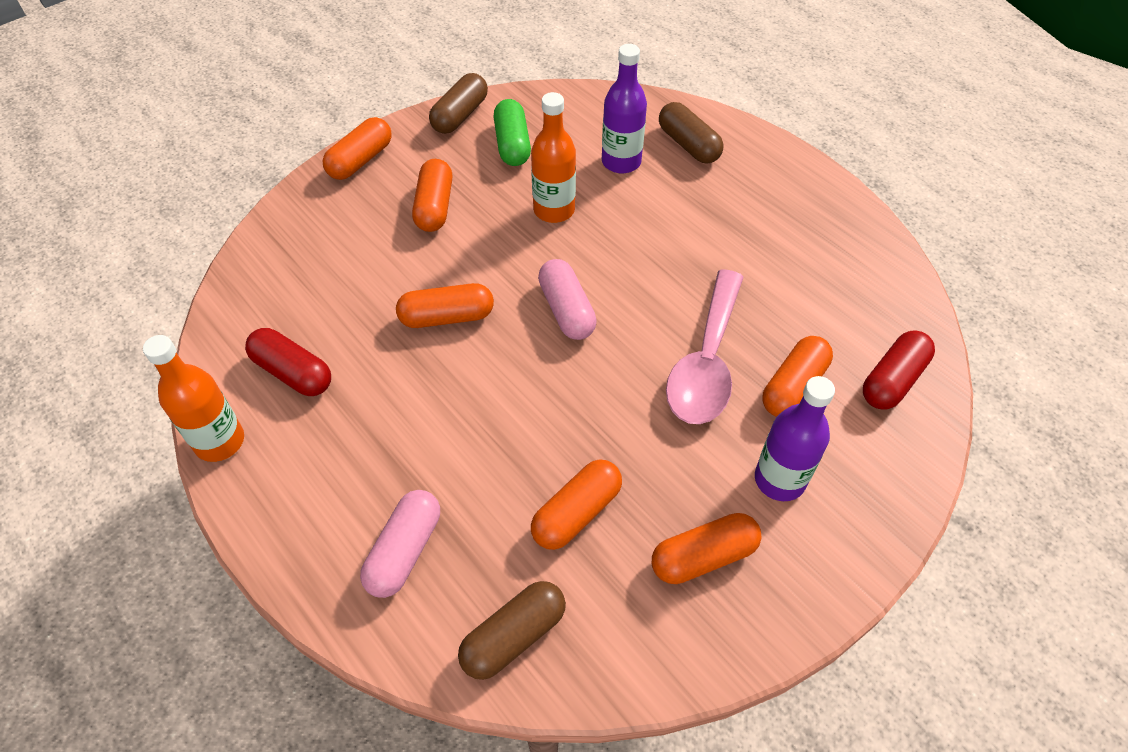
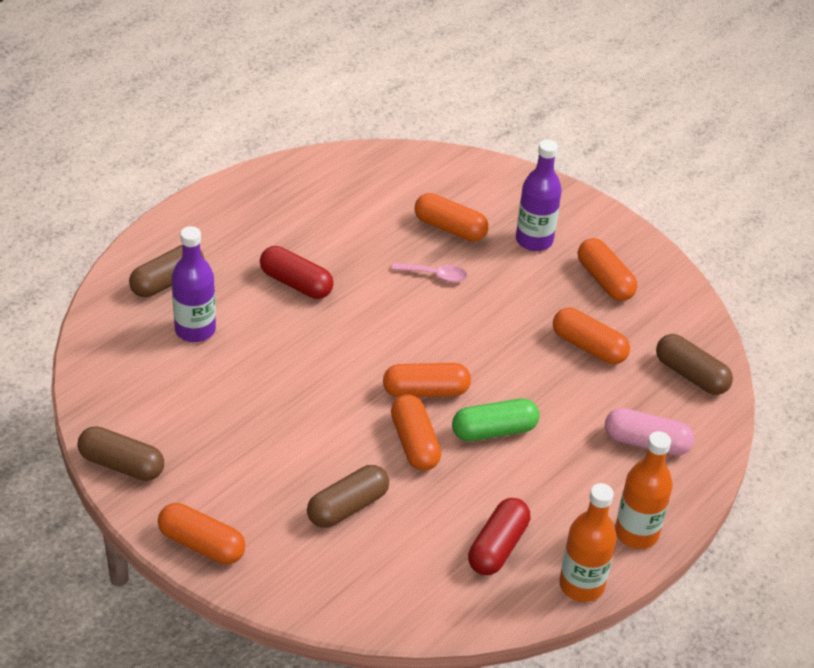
camera: 100 degrees left, 10 degrees down
orange capsule [412,159,452,232] -> orange capsule moved to [383,363,471,397]
green capsule [494,99,531,166] -> green capsule moved to [452,399,540,441]
orange bottle [531,92,576,223] -> orange bottle moved to [615,431,673,549]
pink capsule [538,259,597,340] -> none
pink spoon [666,269,744,424] -> pink spoon [392,263,467,282], size x0.45
red capsule [863,330,935,410] -> red capsule moved to [260,246,334,299]
none -> brown capsule [307,465,389,528]

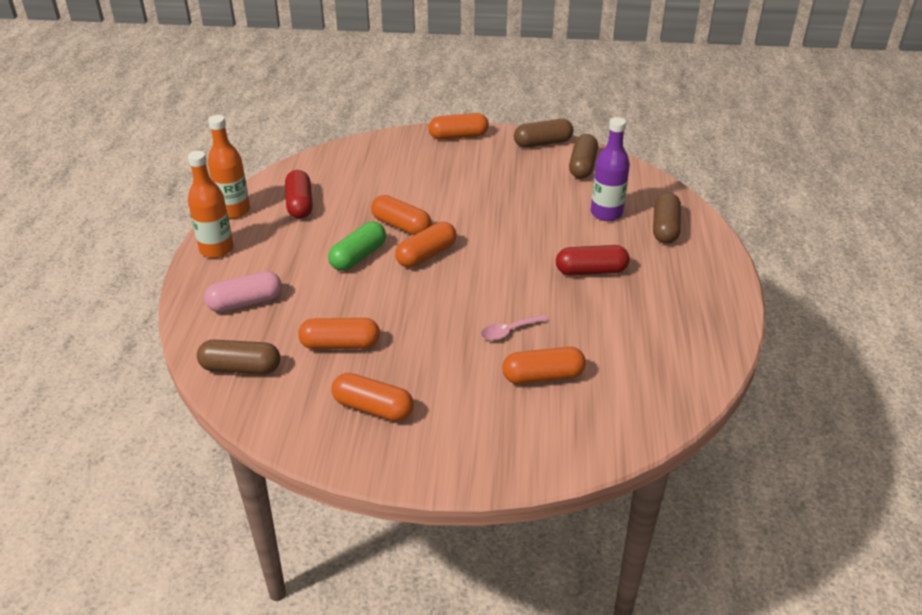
camera: 145 degrees right, 5 degrees down
brown capsule [307,465,389,528] -> brown capsule moved to [569,134,598,179]
purple bottle [516,140,562,251] -> none

